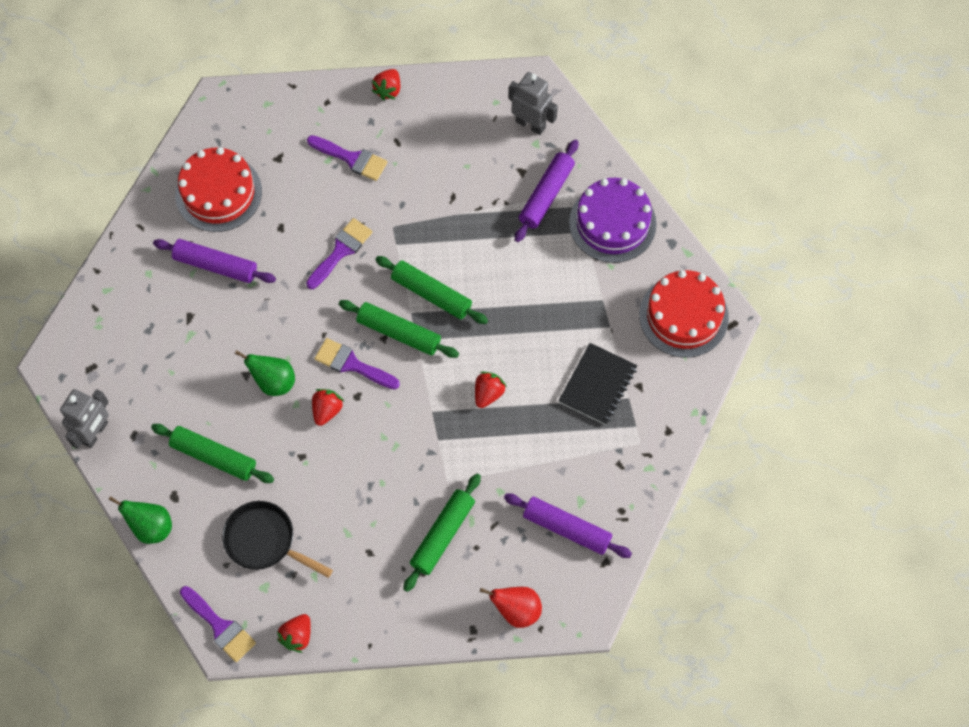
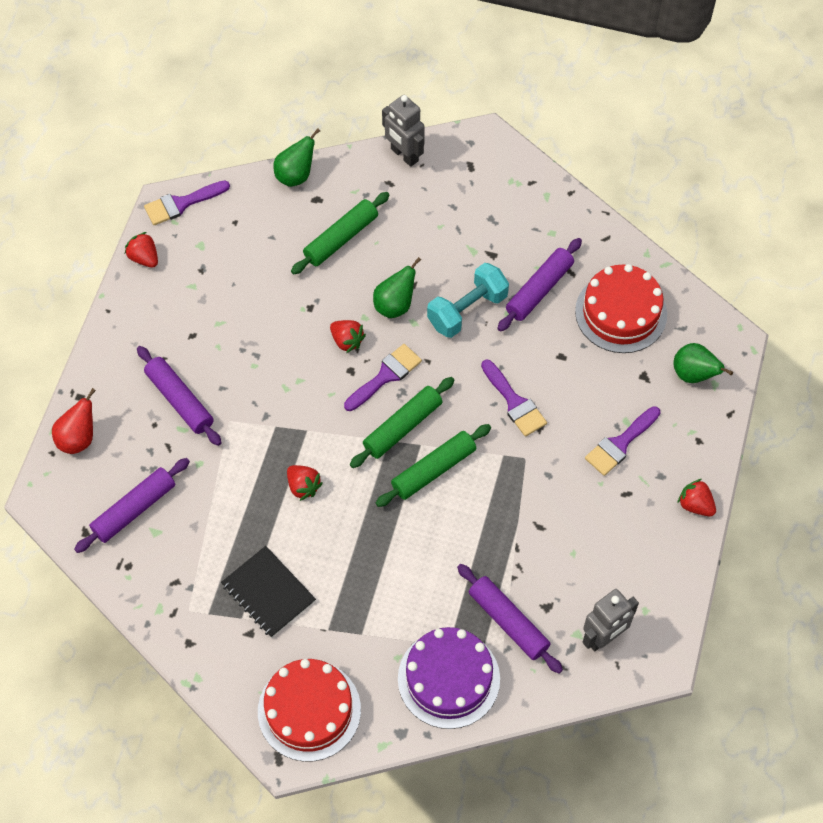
camera: 110 degrees right, 5 degrees down
black pan [222,501,333,578] -> none
green rolling pin [403,474,481,592] -> purple rolling pin [137,346,221,446]
none -> turquoise dumbbell [427,263,509,338]
none -> green pear [673,343,733,383]

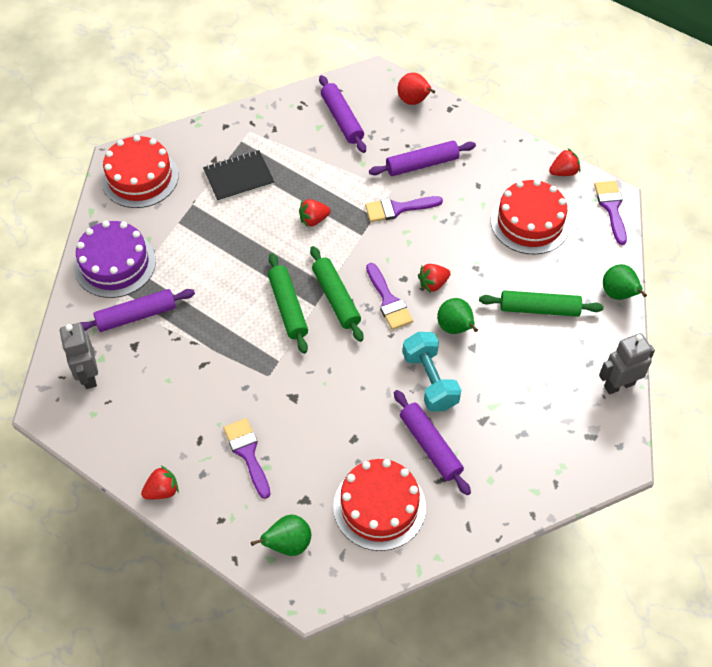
camera: 110 degrees right, 5 degrees down
green rolling pin [291,192,389,274] -> green rolling pin turned 60 degrees counterclockwise [479,290,604,317]
purple brush [481,359,547,437] -> purple brush moved to [365,196,443,222]
none -> red cake [491,179,570,254]

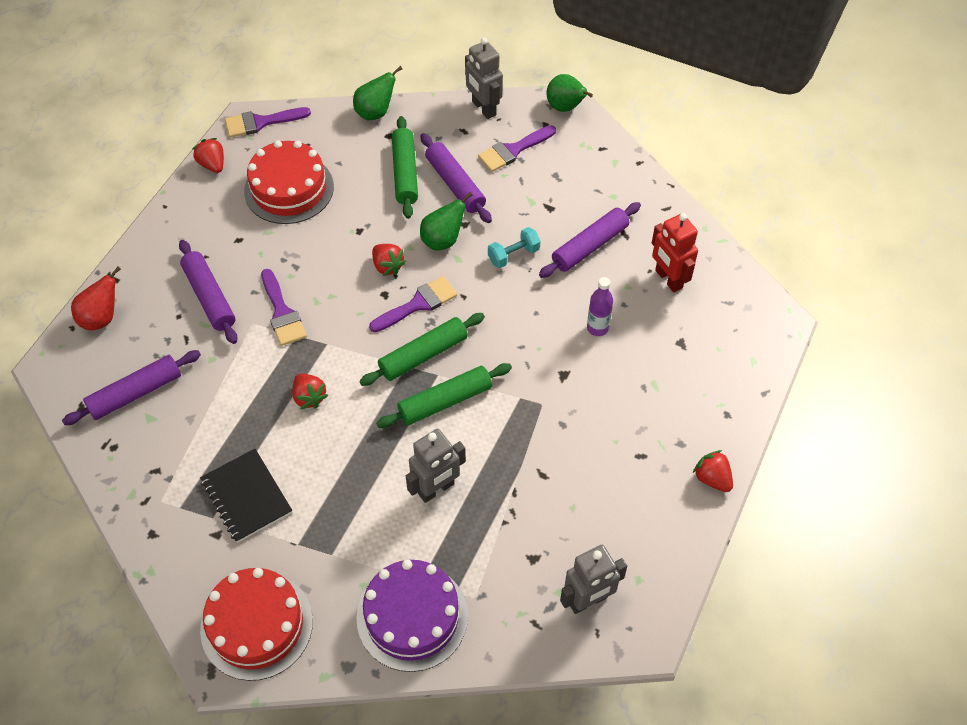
camera: 100 degrees left, 0 degrees up
purple rolling pin [80,289,195,332] -> purple rolling pin moved to [420,133,492,223]
purple brush [223,418,270,499] -> purple brush moved to [478,125,556,172]
green pear [251,514,311,556] -> green pear moved to [546,74,593,112]
red cake [333,459,426,551] -> red robot [652,213,698,292]
turquoise dumbbell [403,332,461,412] -> turquoise dumbbell [488,227,541,268], size x0.61
none -> grey robot [406,429,466,503]
none -> purple bottle [587,277,613,336]

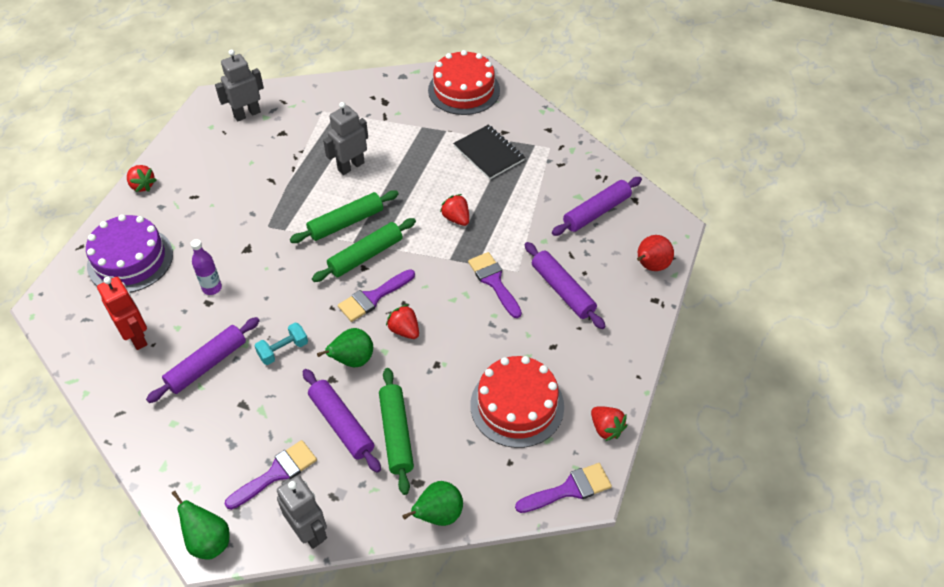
camera: 175 degrees right, 5 degrees down
purple cake [356,560,468,672] -> purple cake moved to [86,214,173,292]

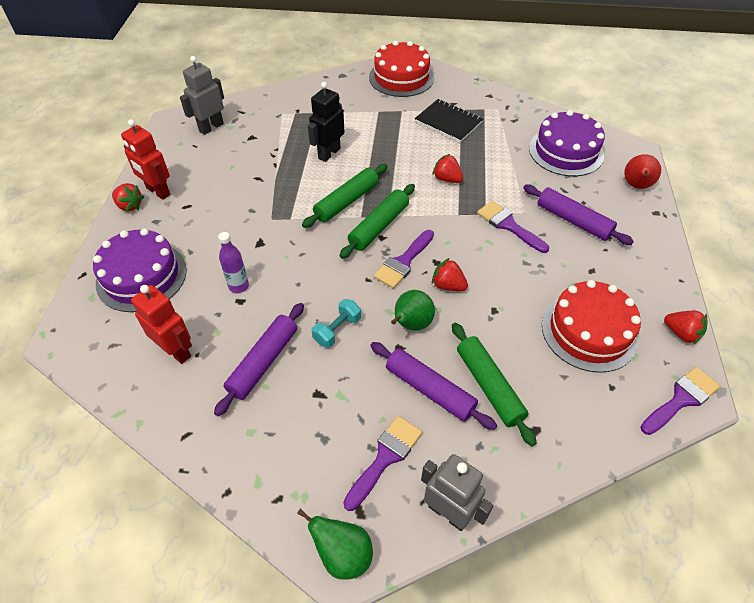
camera: 15 degrees left, 0 degrees up
grey robot [323,102,368,175] -> black robot [308,82,345,162]
green pear [402,481,463,526] -> none
purple rolling pin [552,177,642,236] -> purple cake [529,110,605,176]
none -> red robot [121,119,171,200]

